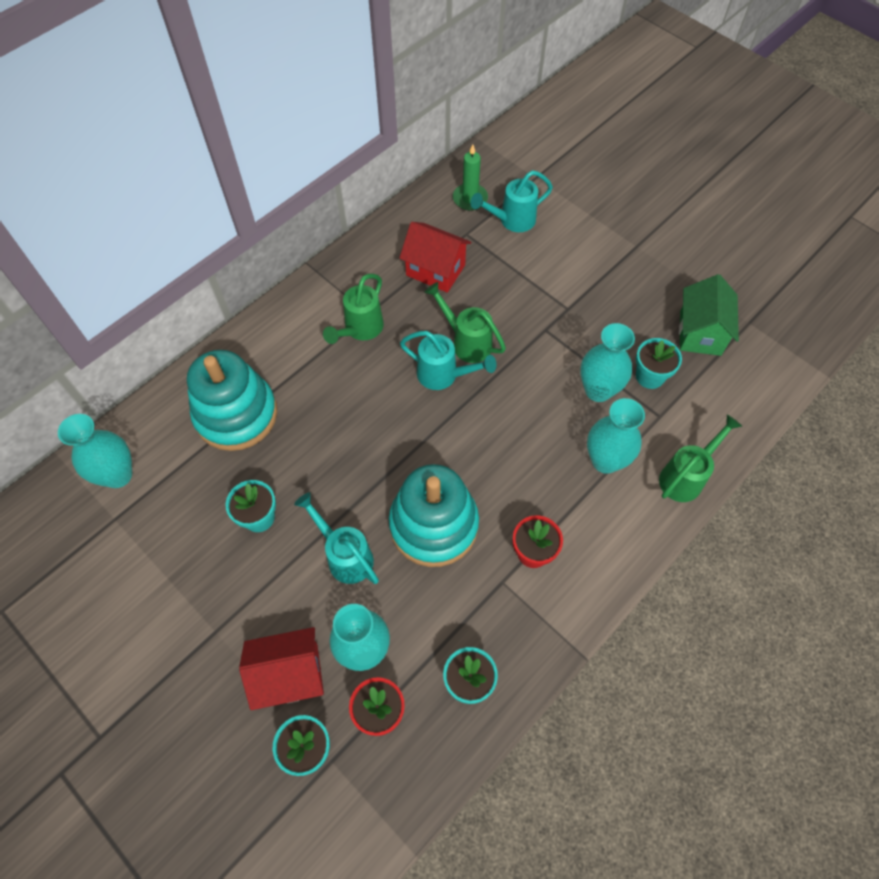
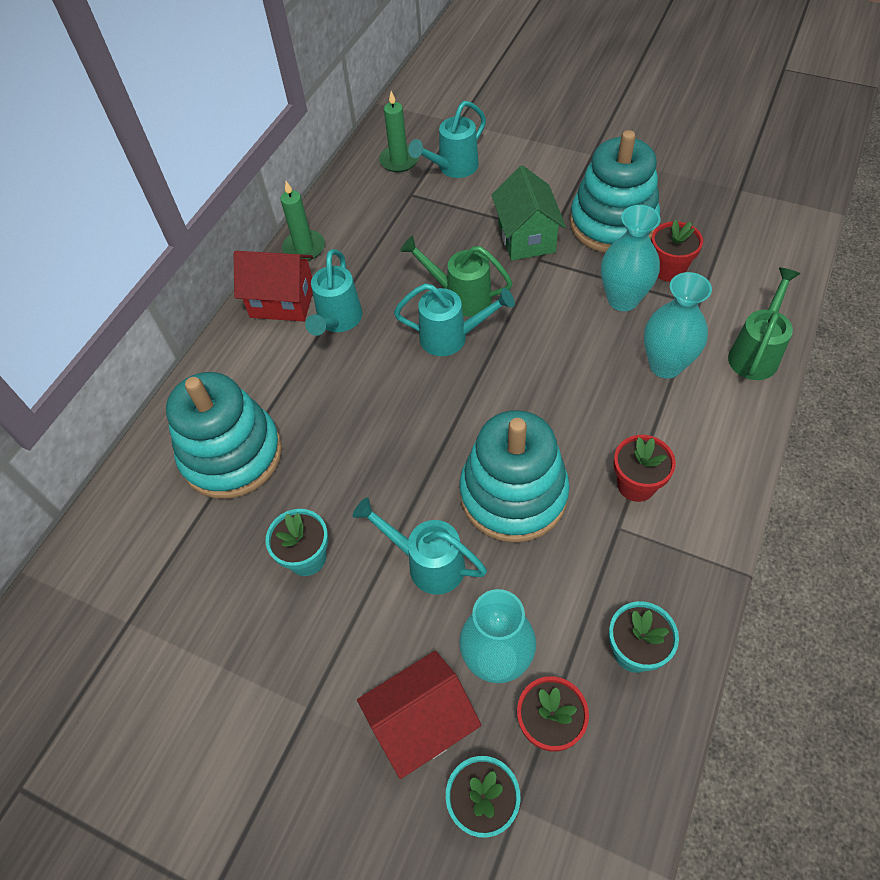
camera: 15 degrees left, 5 degrees down
turquoise vase [58,414,132,488] -> none
green watering can [323,274,384,344] -> turquoise watering can [305,249,362,336]
red house [399,222,471,293] -> red house moved to [234,251,313,322]
turquoise flower pot [636,338,682,389] -> red flower pot [651,220,703,282]
green house [679,274,739,356] -> green house moved to [492,165,566,261]
none -> green candle [280,181,325,261]
none -> turquoise stacking toy [570,130,660,253]

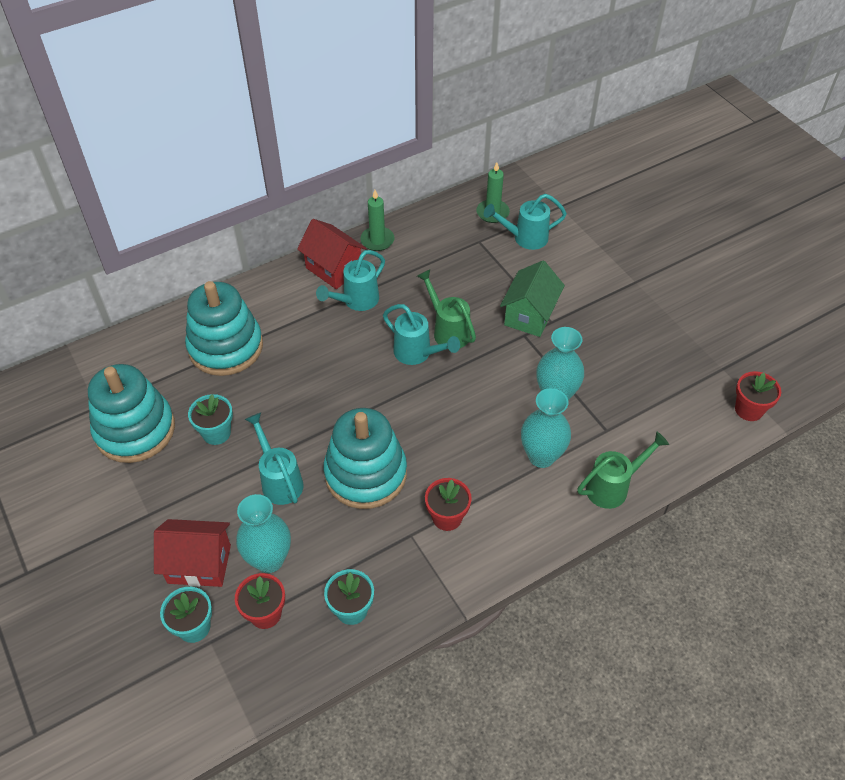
camera: 30 degrees right, 5 degrees down
turquoise stacking toy [570,130,660,253] -> turquoise stacking toy moved to [88,364,175,463]
red flower pot [651,220,703,282] -> red flower pot moved to [735,371,781,421]

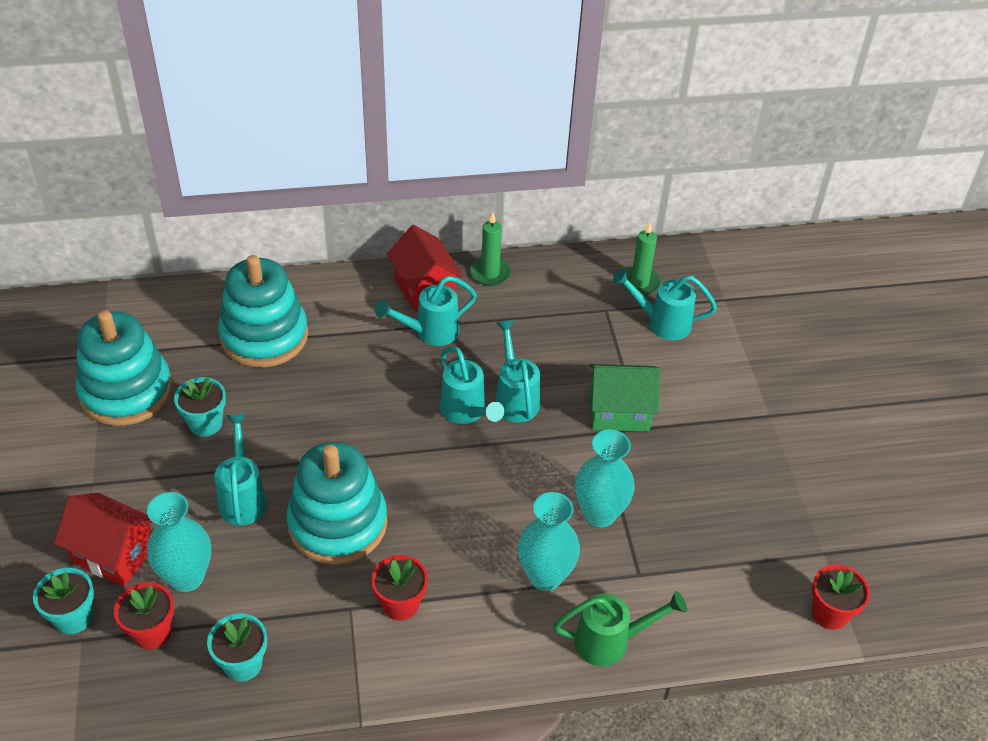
camera: 20 degrees right, 5 degrees down
green watering can [417,270,476,348] -> turquoise watering can [495,320,540,423]
green house [500,261,565,337] -> green house turned 45 degrees clockwise [590,364,661,432]

